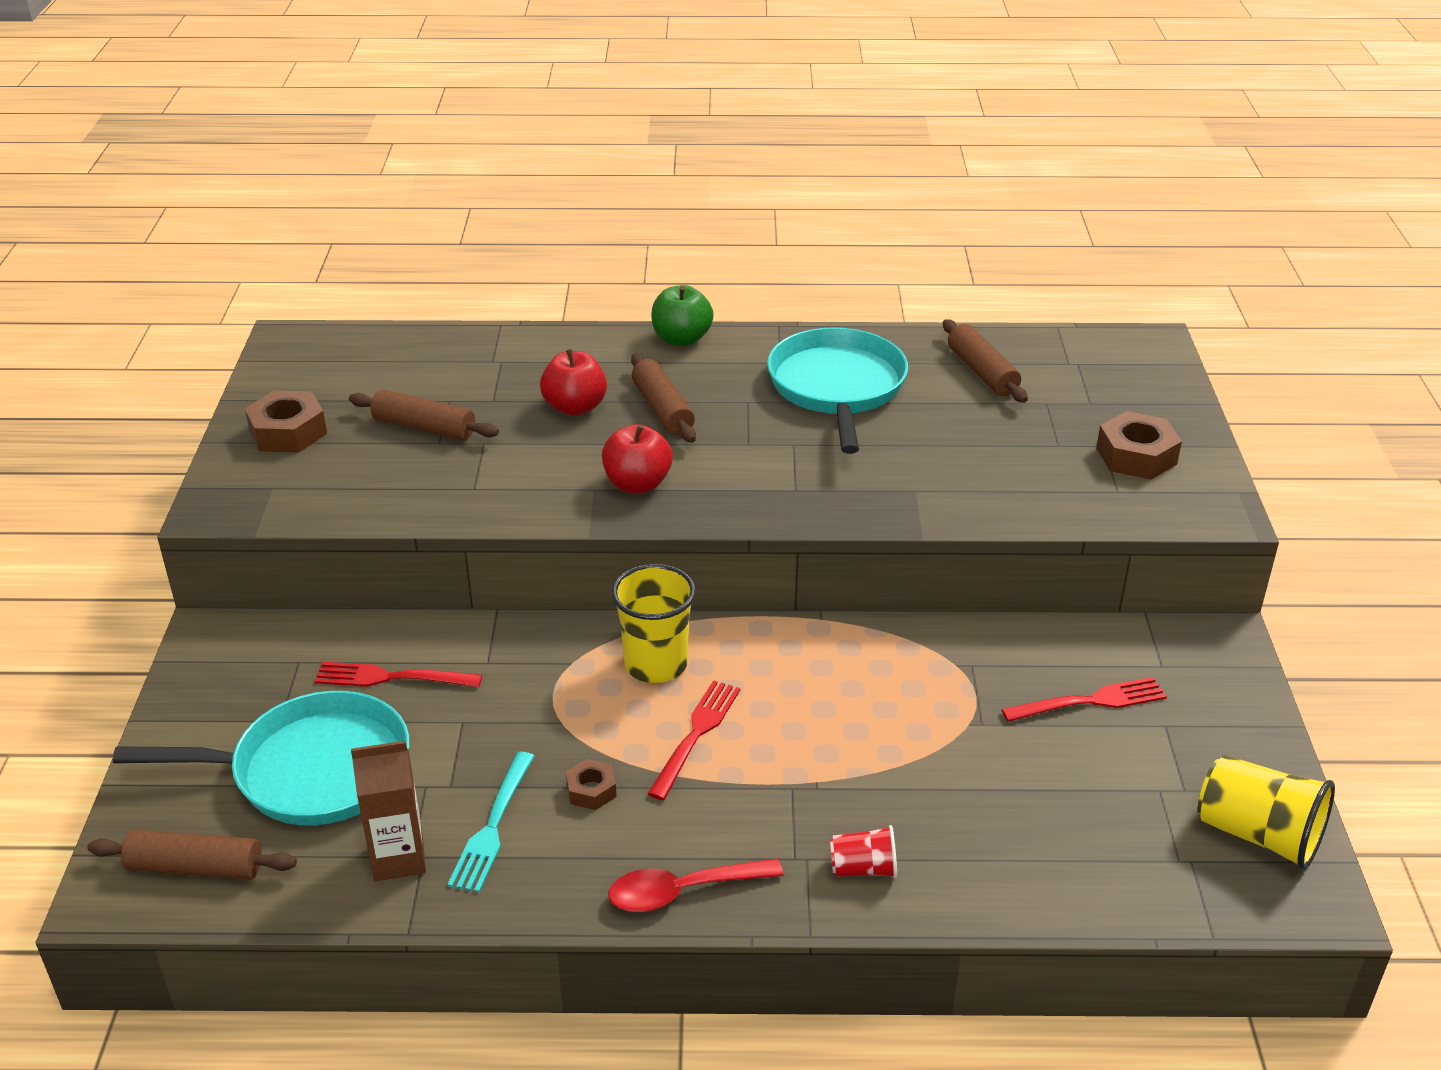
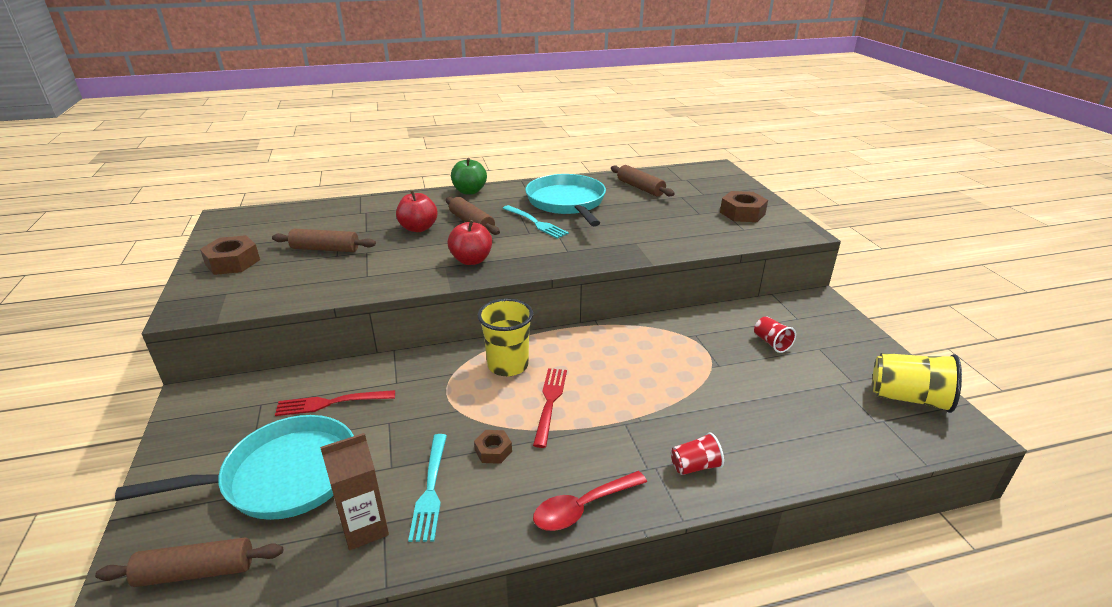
camera: 15 degrees left, 5 degrees down
red fork [1001,677,1167,722] -> red cup [754,316,796,353]
none -> turquoise fork [502,205,569,239]

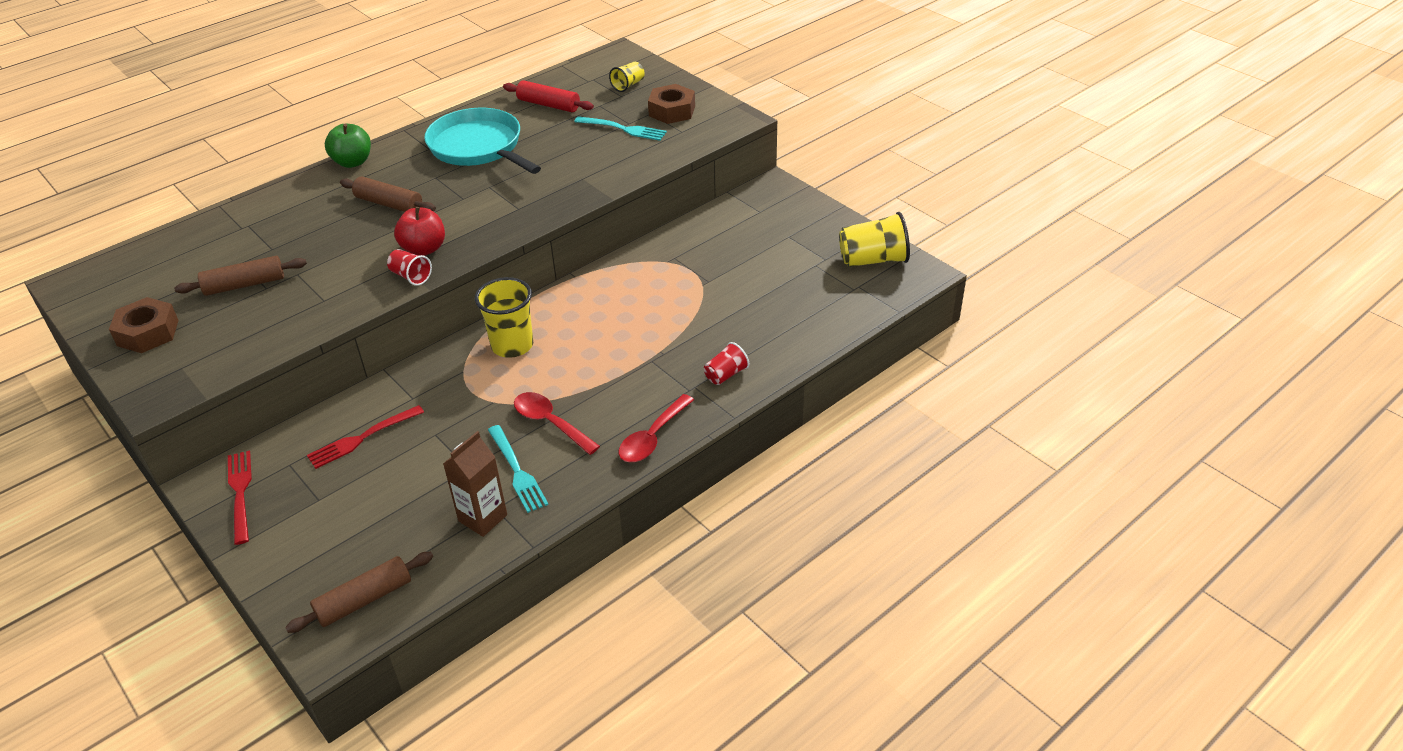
camera: 25 degrees left, 10 degrees up
turquoise pan [115,415,354,520] -> none
red apple [396,190,437,232] -> none
brown nut [474,430,512,464] -> red spoon [514,392,600,455]
turquoise fork [502,205,569,239] -> turquoise fork moved to [574,116,667,141]
red fork [533,368,567,448] -> red fork moved to [228,450,252,545]
brown rolling pin [611,165,675,197] -> red rolling pin [503,80,594,112]
red cup [754,316,796,353] -> red cup moved to [387,249,432,286]
none -> yellow cup [609,62,645,92]

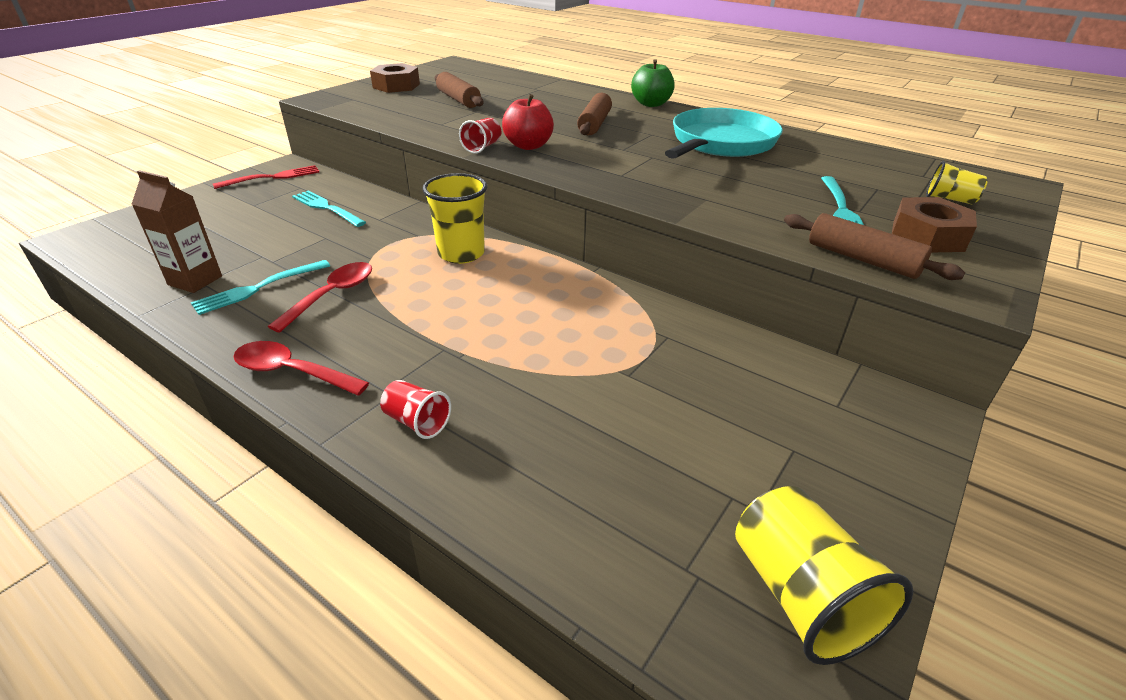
camera: 75 degrees right, 5 degrees down
brown rolling pin [285,552,433,633] -> brown rolling pin moved to [784,213,965,280]
red fork [307,405,424,469] -> turquoise fork [292,190,366,227]
red rolling pin [503,80,594,112] -> none

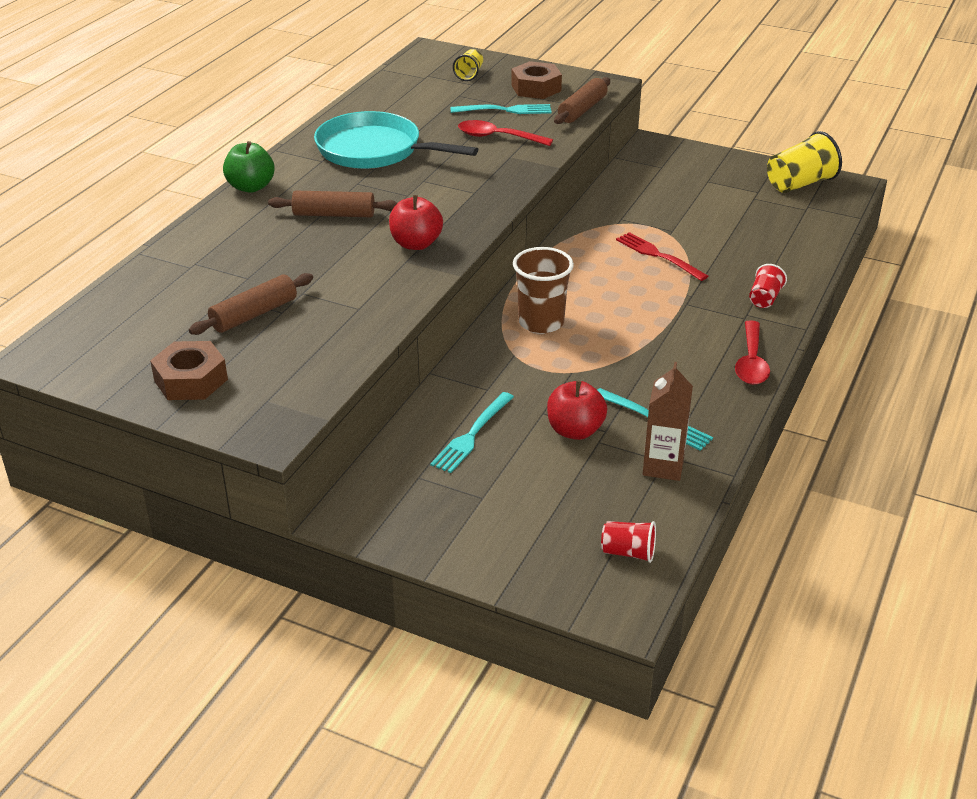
camera: 100 degrees left, 0 degrees up
red fork [213,165,319,189] -> red fork moved to [616,232,708,281]
red spoon [268,262,372,333] -> red spoon moved to [458,120,553,146]
yellow cup [422,173,487,264] -> brown cup [513,247,574,334]
red cup [459,118,501,154] -> red cup moved to [601,521,656,563]
none -> red apple [547,381,607,440]

